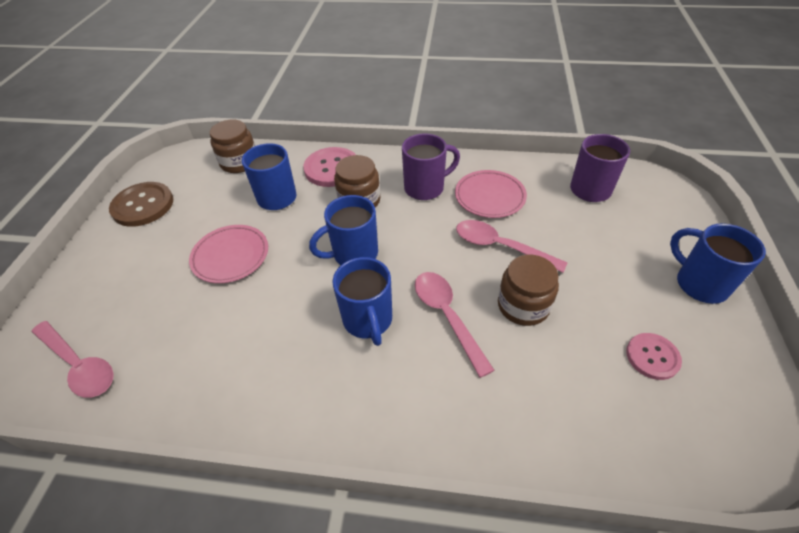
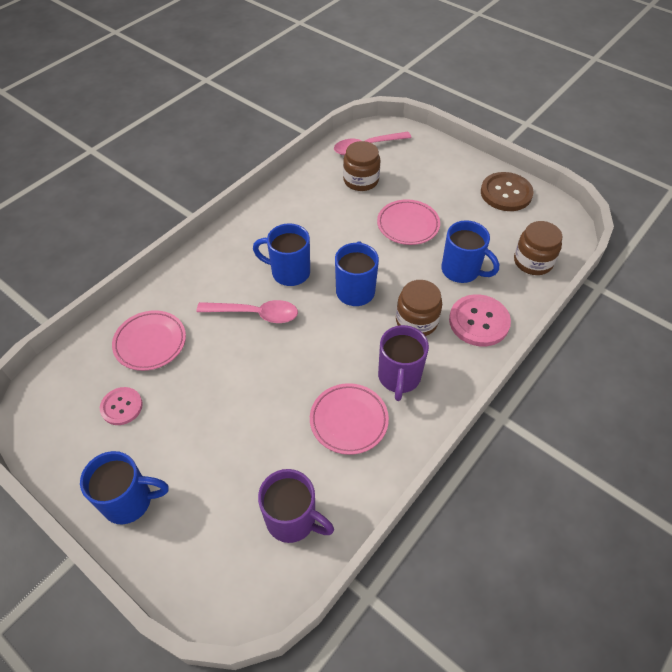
camera: 120 degrees right, 5 degrees up
pink spoon [456,220,568,272] -> none
brown jar [498,255,559,326] -> brown jar moved to [343,141,380,191]
none -> pink plate [112,310,186,371]

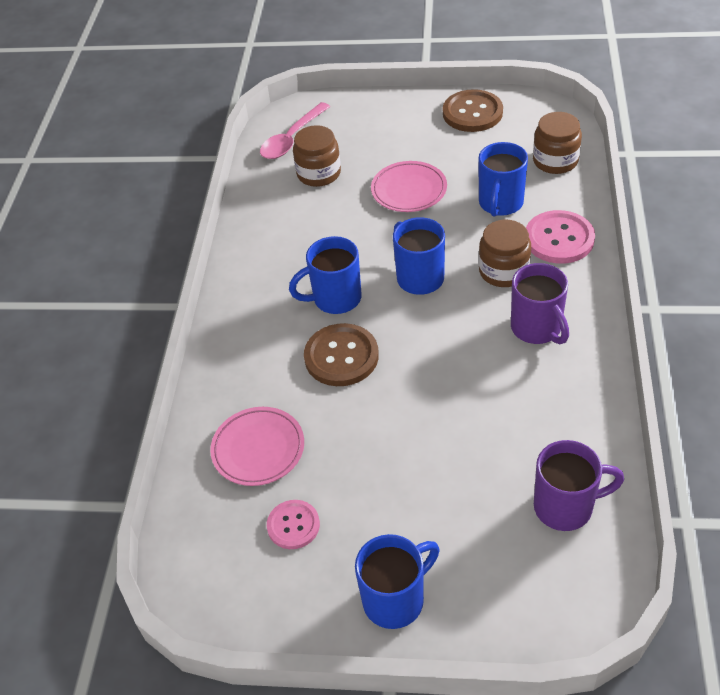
camera: 30 degrees left, 5 degrees down
pink spoon [196,300,298,323] -> brown button [304,323,379,386]
pink plate [310,383,389,455] -> none
blue mug [442,220,499,283] -> blue mug turned 105 degrees clockwise [478,142,528,217]

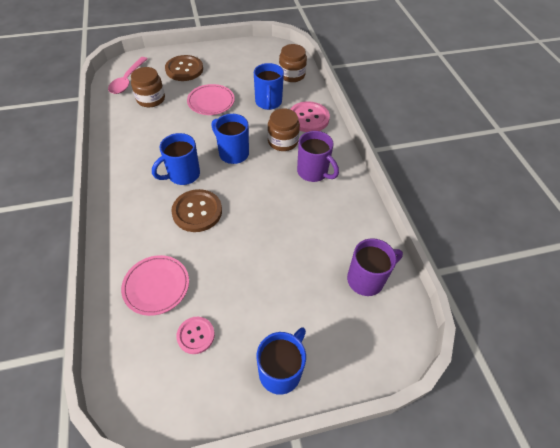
camera: 25 degrees left, 5 degrees up
brown button [443,89,503,132] -> brown button moved to [165,55,203,81]

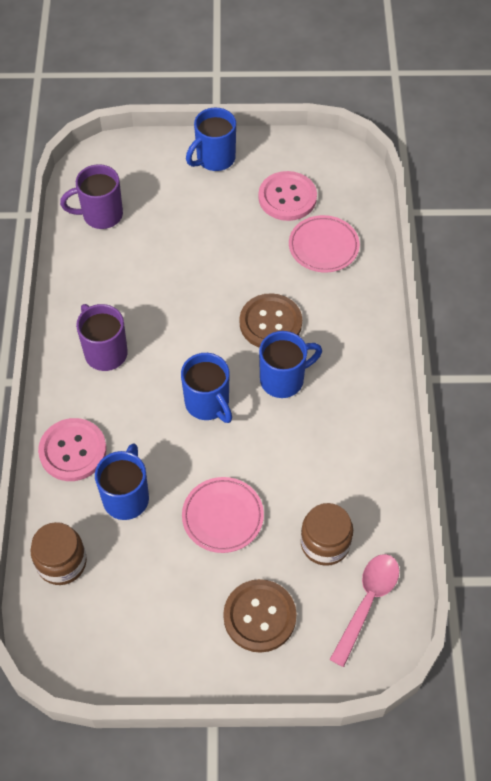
camera: 165 degrees left, 5 degrees up
pink button [176,317,215,354] -> pink button [258,171,317,221], size x1.61
brown jar [268,108,300,151] -> none

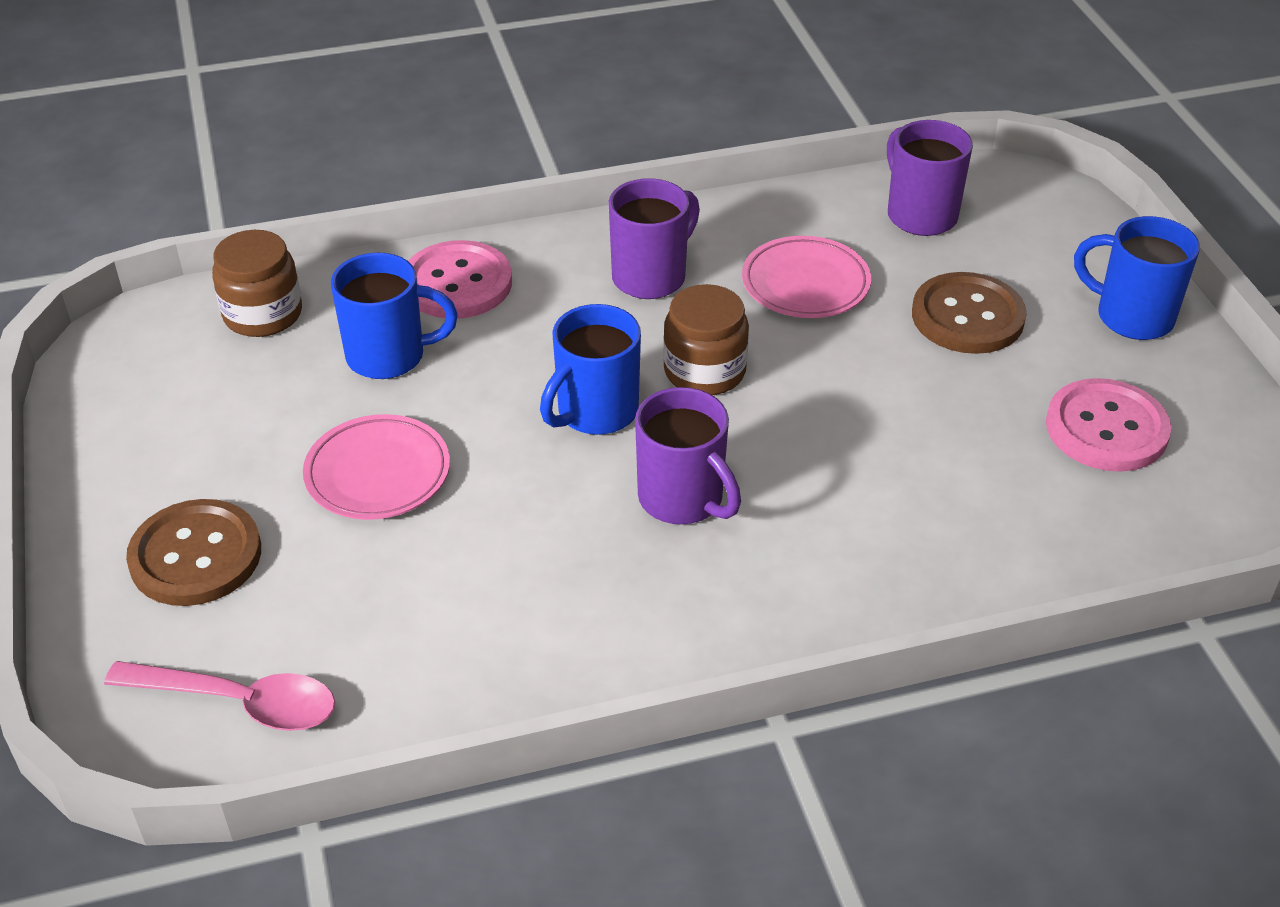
camera: 75 degrees right, 15 degrees down
brown button [239,293,302,348] -> brown button moved to [912,272,1027,354]
blue mug [259,331,322,398] -> purple mug [635,387,741,525]
pink plate [289,215,360,273] -> pink plate moved to [742,236,871,318]
brown jar [300,503,353,566] -> brown jar moved to [663,284,749,395]

